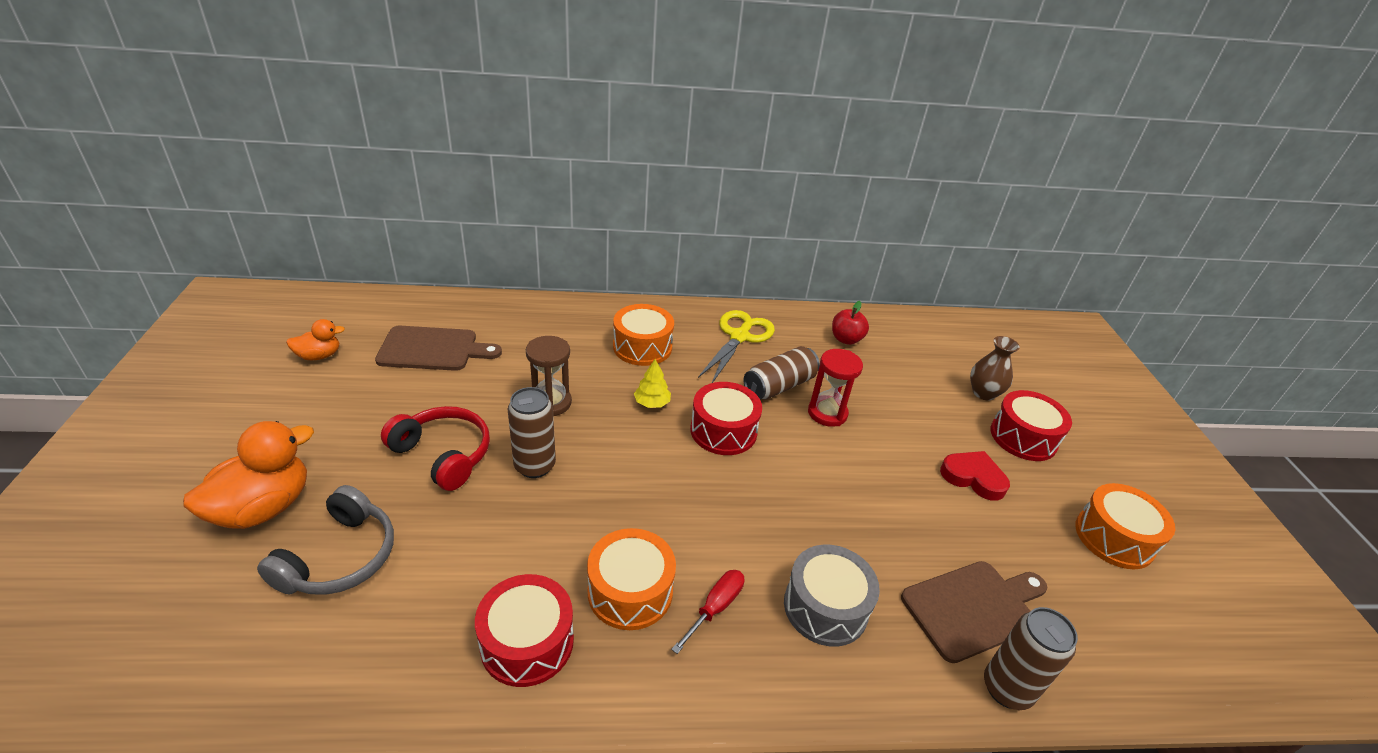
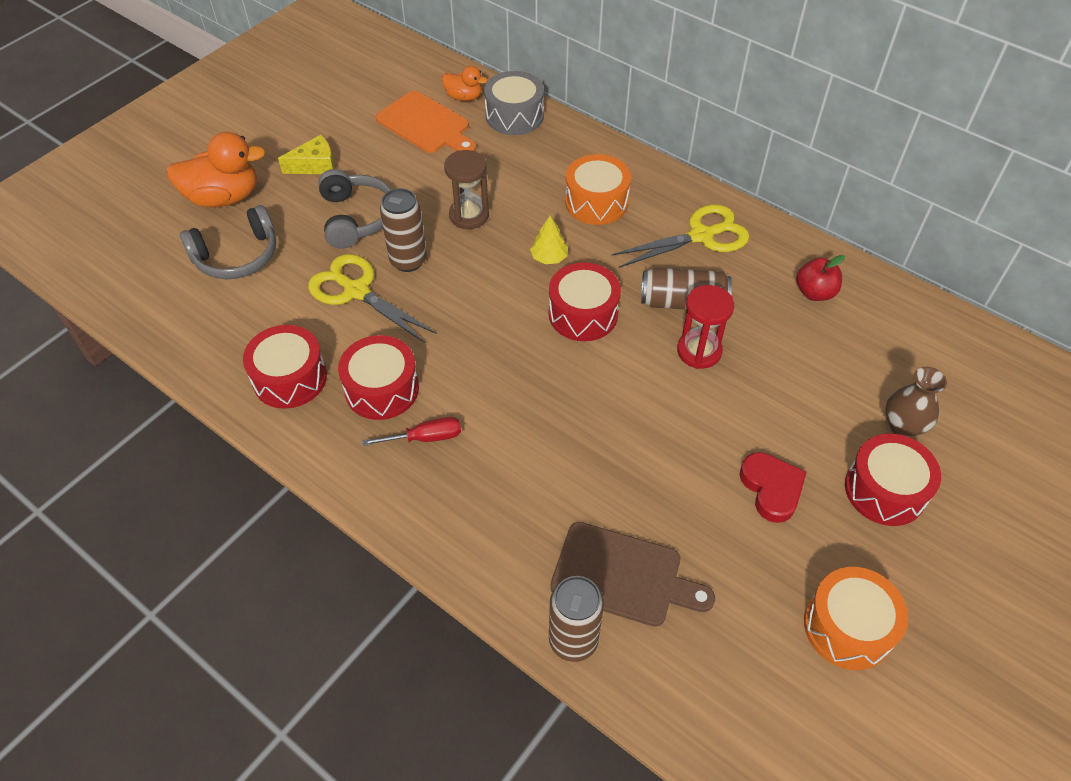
camera: 45 degrees right, 15 degrees up
orange duck [286,319,345,360] -> orange duck moved to [442,66,488,101]
brown cutting board [375,326,502,371] -> orange cutting board [376,91,476,153]
red headphones [381,406,490,491] -> grey headphones [318,169,392,249]
orange drum [587,528,676,630] -> red drum [338,335,419,420]
grey drum [784,544,880,647] -> grey drum moved to [484,71,544,135]
none -> yellow cheese [278,135,335,174]
none -> yellow scissors [308,254,437,343]

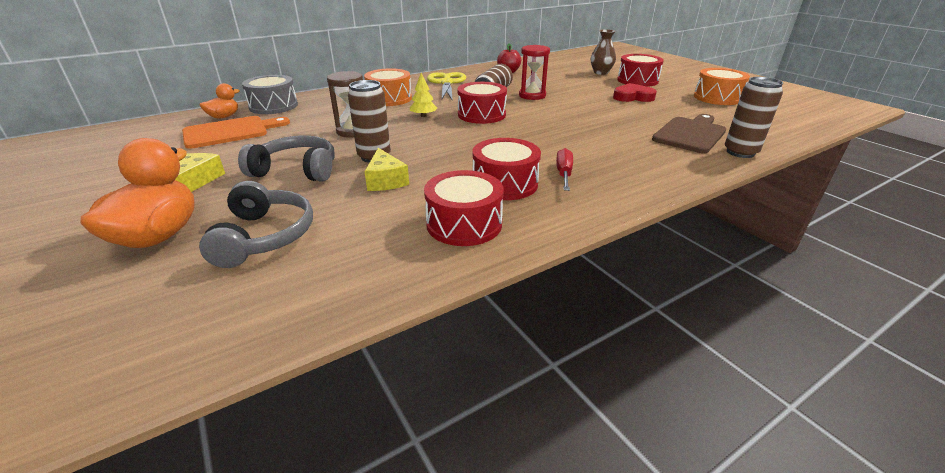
camera: 70 degrees left, 20 degrees down
yellow scissors [308,254,437,343] -> yellow cheese [364,148,409,191]

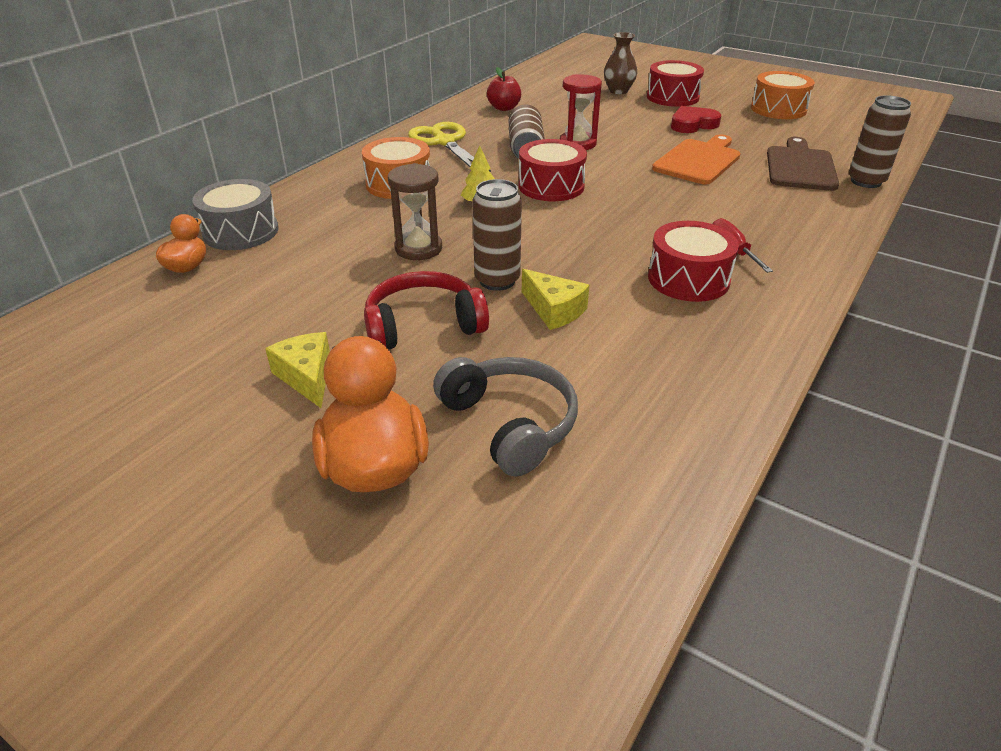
camera: 25 degrees left, 5 degrees up
orange cutting board [182,116,290,149] -> orange cutting board moved to [652,134,741,184]
grey headphones [238,136,335,182] -> red headphones [364,271,489,349]
red drum [424,170,504,246] -> none

